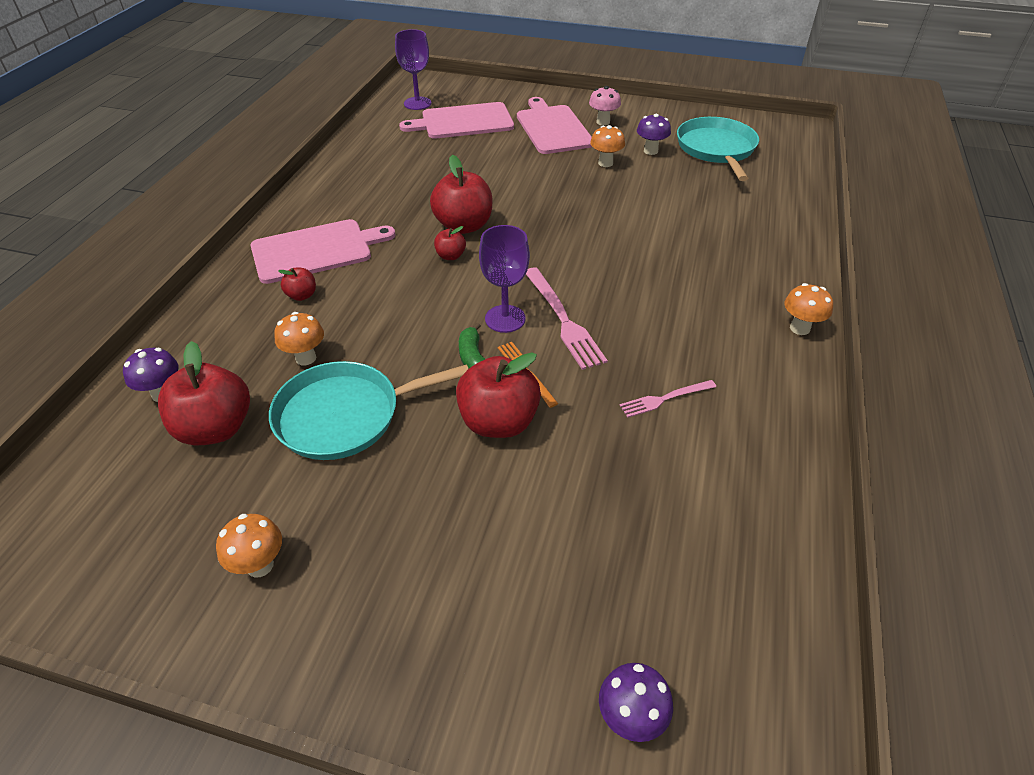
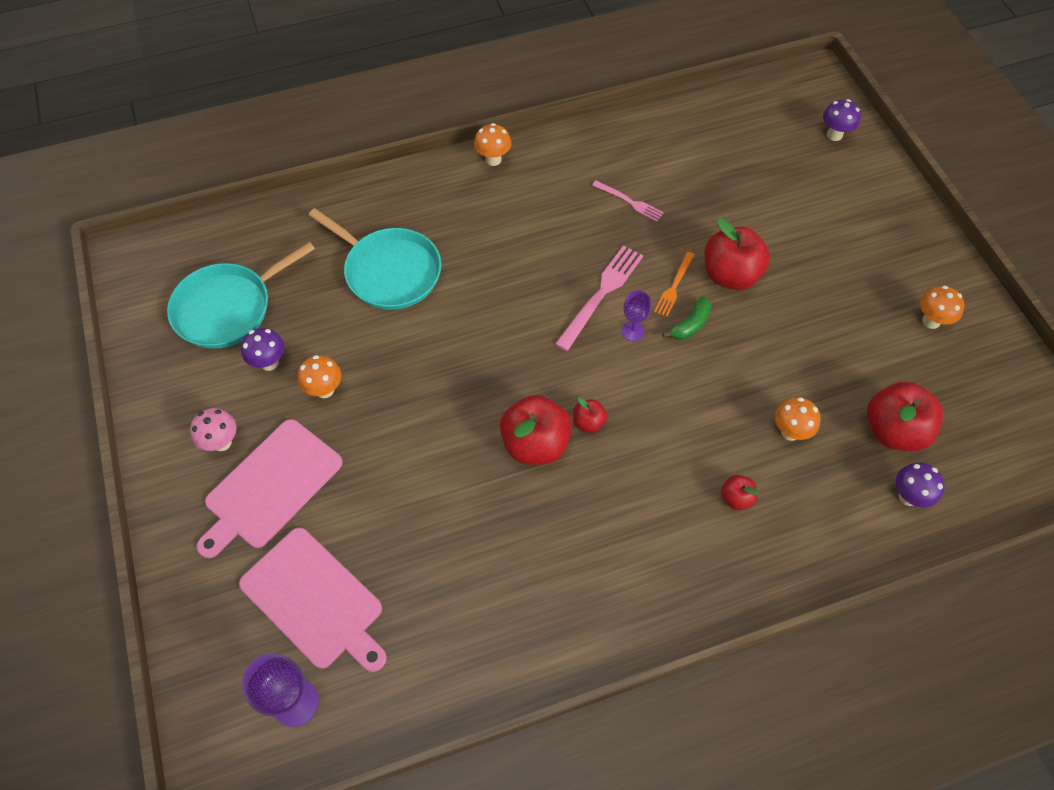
camera: 125 degrees left, 15 degrees up
pink cutting board [251,219,396,284] -> none
turquoise pan [269,361,468,460] -> turquoise pan moved to [309,208,441,310]
purple goblet [479,225,530,333] -> purple goblet [621,290,651,341], size x0.61

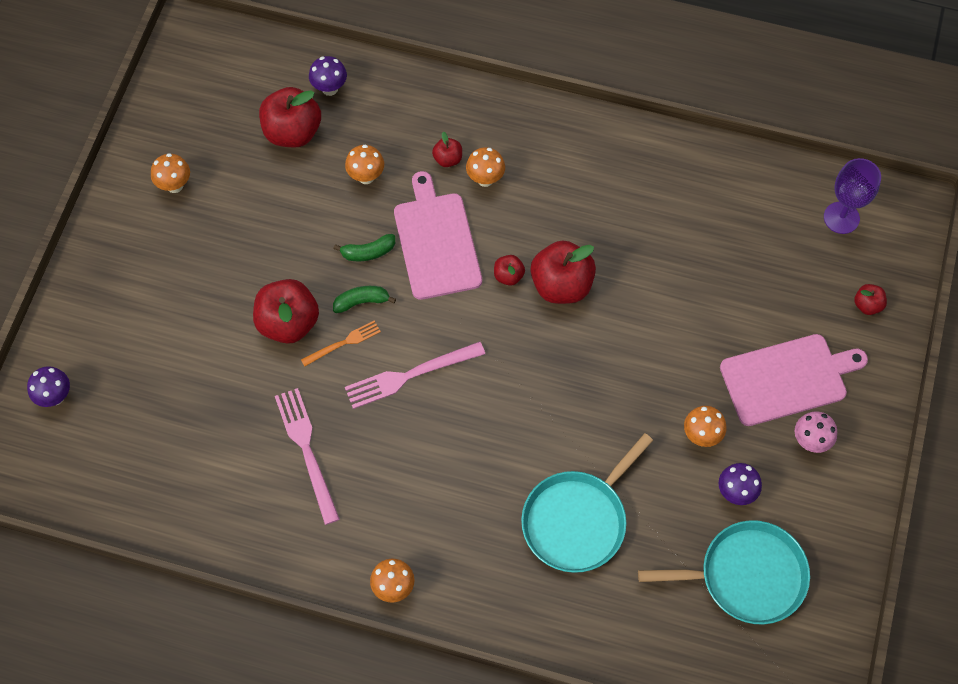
camera: 145 degrees left, 5 degrees up
pink cutting board [239,527,387,672] -> pink cutting board moved to [394,171,482,300]
turquoise pan [309,208,441,310] -> turquoise pan turned 120 degrees counterclockwise [521,433,653,573]
pink fork [592,180,664,222] -> pink fork [275,388,340,525], size x1.70
purple goblet [621,290,651,341] -> none
none -> green banana [333,234,395,261]
none -> orange mushroom [466,147,505,187]
none -> red apple [854,284,887,315]

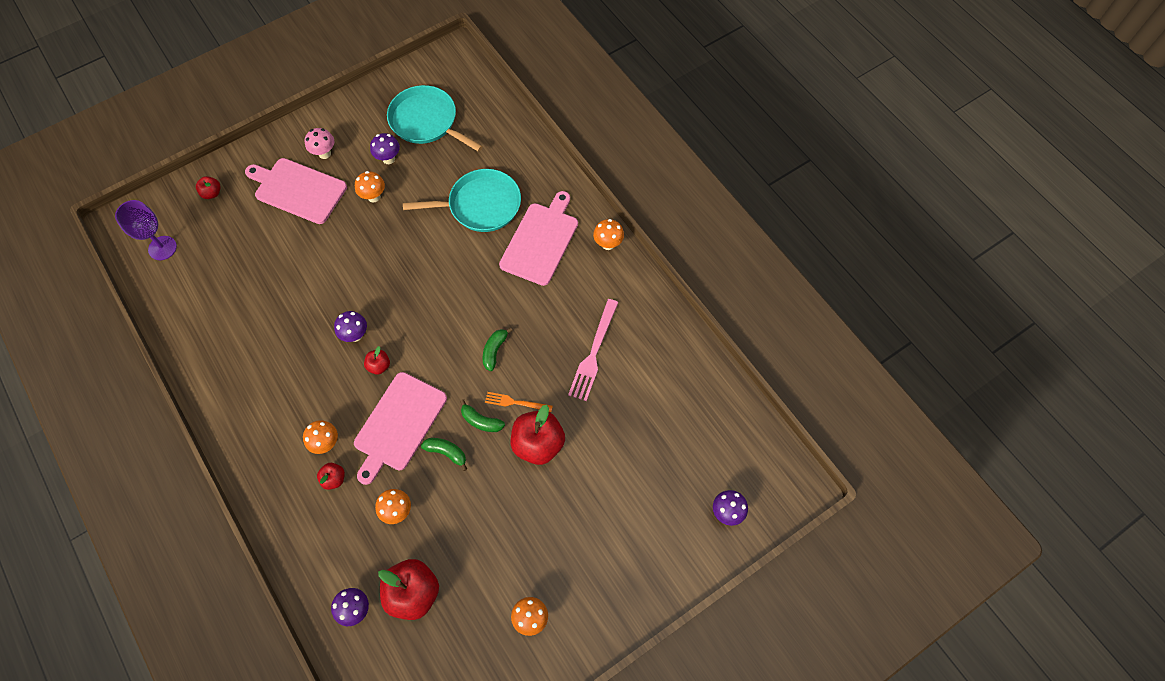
camera: 140 degrees left, 0 degrees up
pink fork [345,341,485,409] -> green banana [483,327,513,371]
red apple [531,240,596,304] -> purple mushroom [334,311,367,342]
none -> pink cutting board [499,191,578,286]

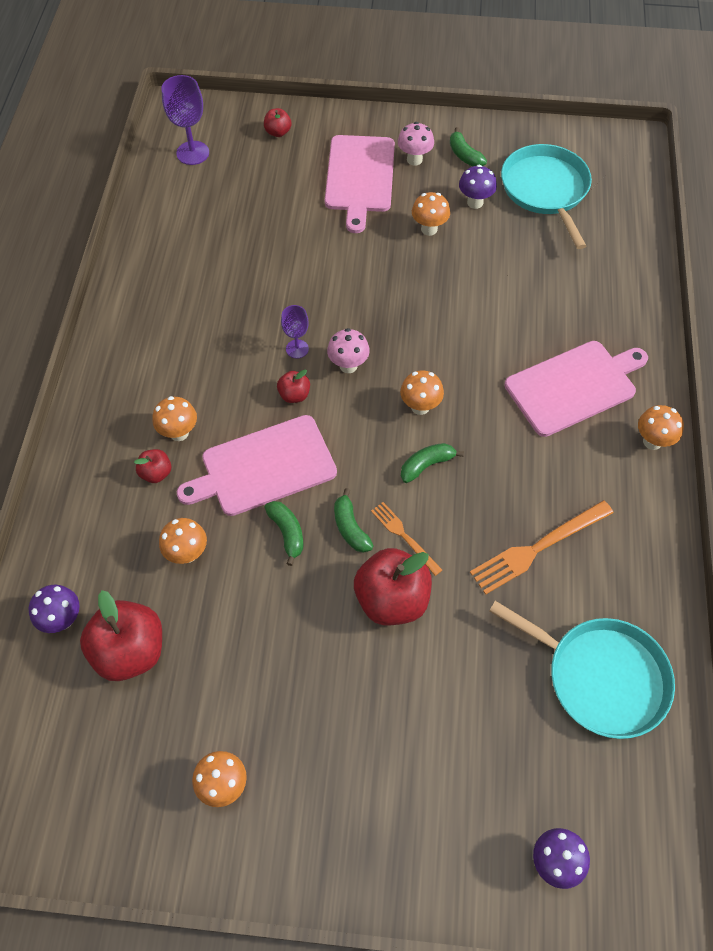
camera: 40 degrees right, 5 degrees down
pink cutting board [245,158,347,224] -> pink cutting board turned 150 degrees counterclockwise [325,135,395,233]
purple mushroom [334,311,367,342] -> purple goblet [281,305,309,359]
turquoise pan [403,169,521,232] -> turquoise pan moved to [489,601,675,739]
pink fork [568,299,619,401] -> orange fork [470,500,613,595]
none -> pink mushroom [327,328,370,373]
none -> orange mushroom [400,370,444,415]
none -> green banana [450,127,487,167]

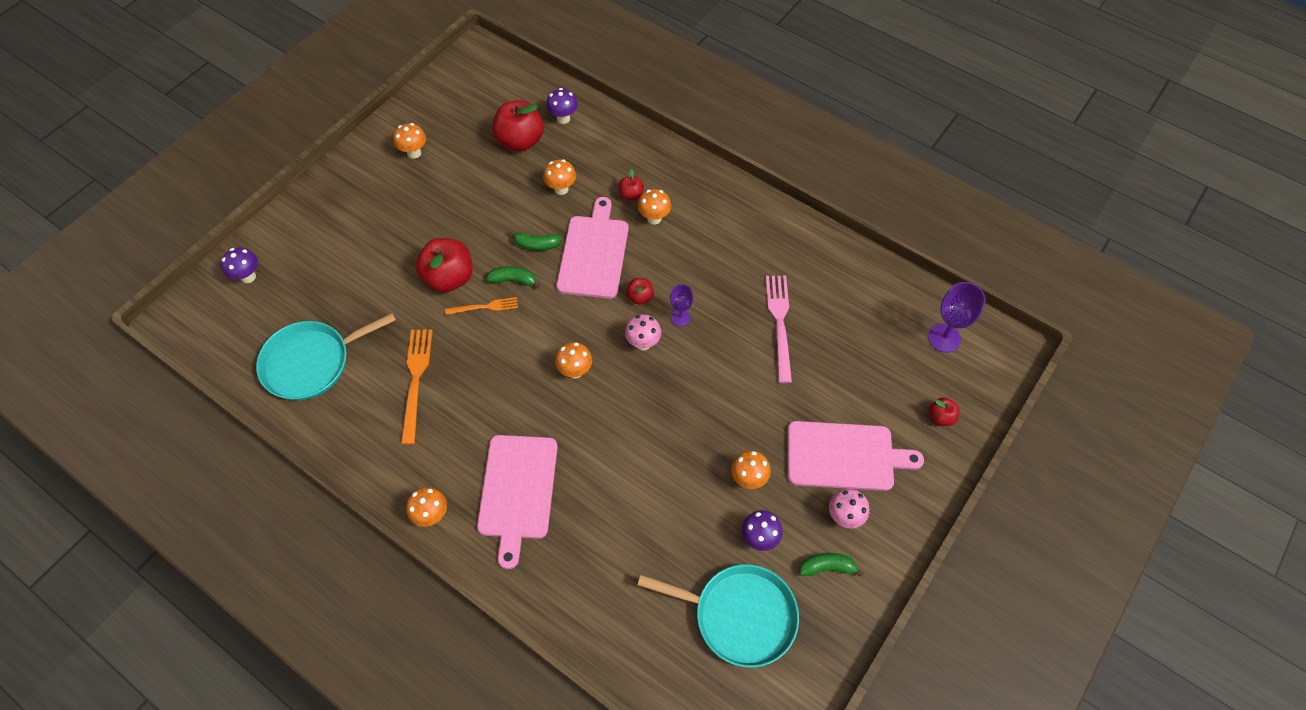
camera: 120 degrees right, 0 degrees up
pink cutting board [325,135,395,233] -> pink cutting board turned 150 degrees clockwise [788,421,924,491]
green banana [401,443,464,483] -> none
none -> pink fork [766,276,792,383]

